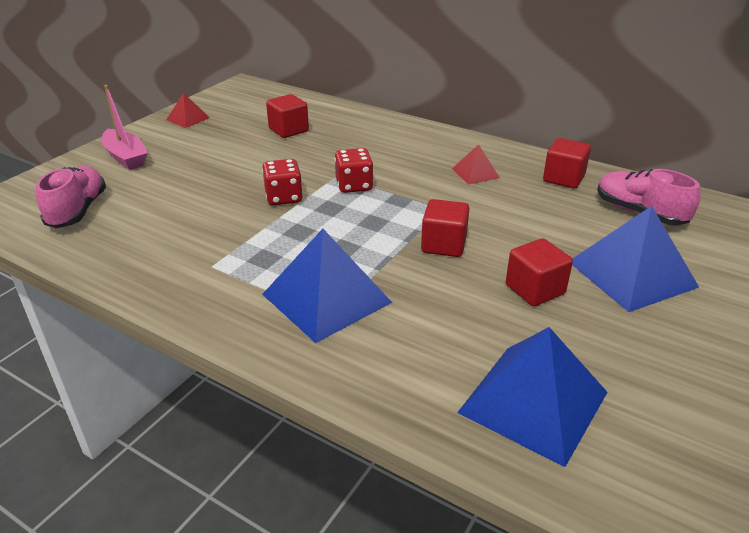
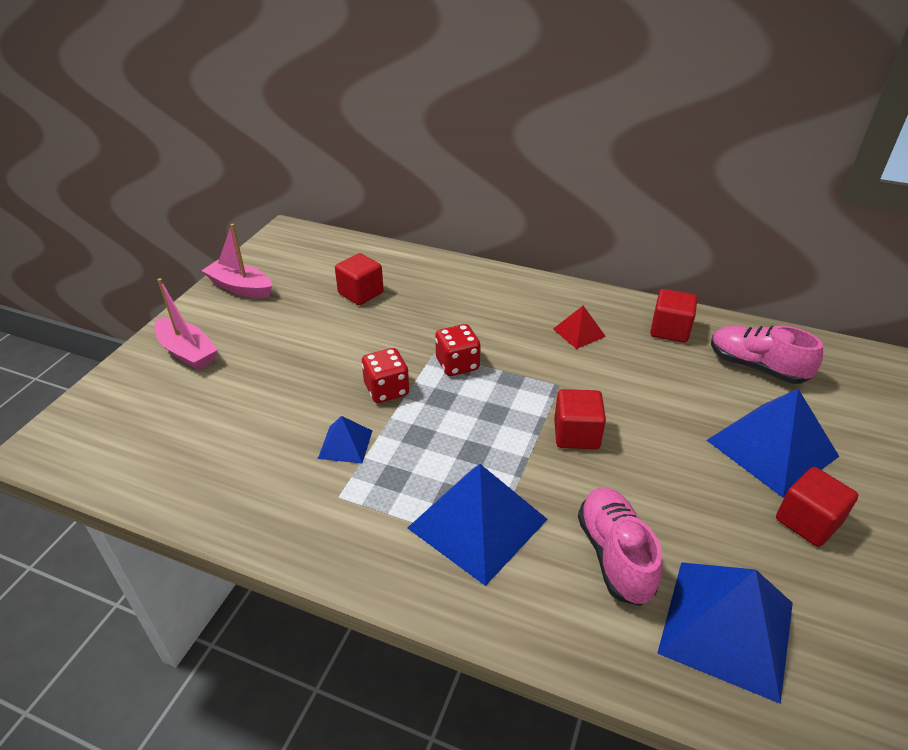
camera: 10 degrees left, 5 degrees up
pink shoe [36,166,106,228] -> pink shoe moved to [578,488,663,606]
red pyramid [166,93,210,128] -> pink boat [202,224,272,298]
red cube [506,238,573,306] -> red cube moved to [776,467,858,547]
none -> blue pyramid [318,416,372,463]

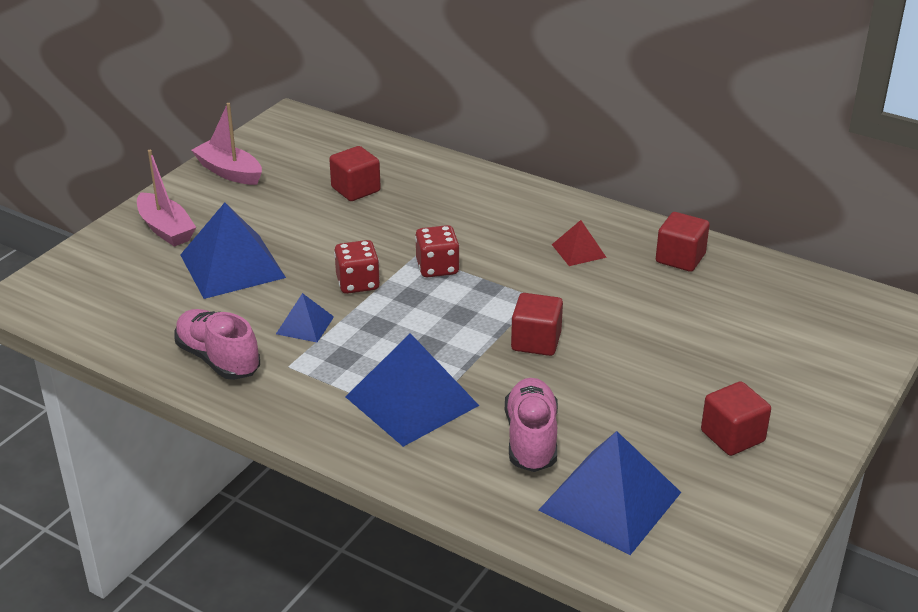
camera: 10 degrees right, 5 degrees down
blue pyramid [707,389,839,498] -> blue pyramid moved to [180,203,286,299]
pink shoe [711,325,823,384] -> pink shoe moved to [174,309,260,380]

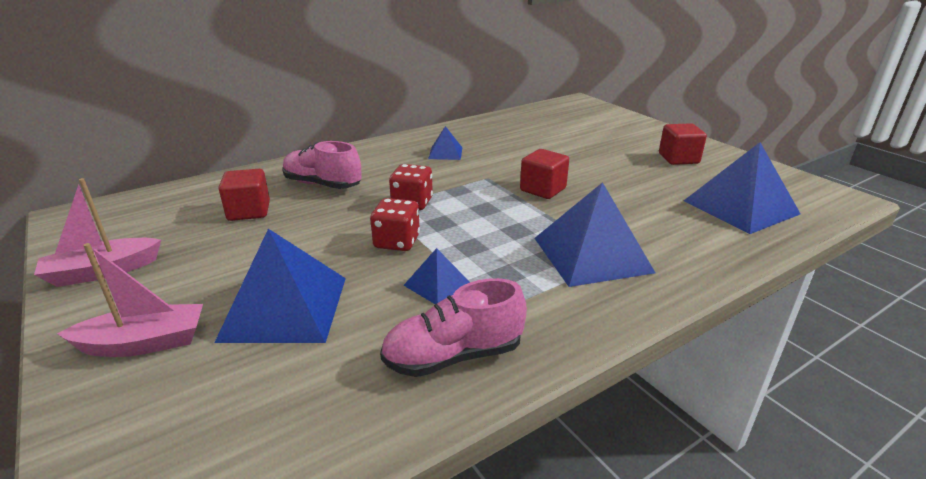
camera: 65 degrees left, 5 degrees down
pink shoe [505,378,558,472] -> pink shoe moved to [282,141,362,189]
red pyramid [552,220,607,266] -> blue pyramid [428,126,462,160]
red cube [656,212,710,272] -> none

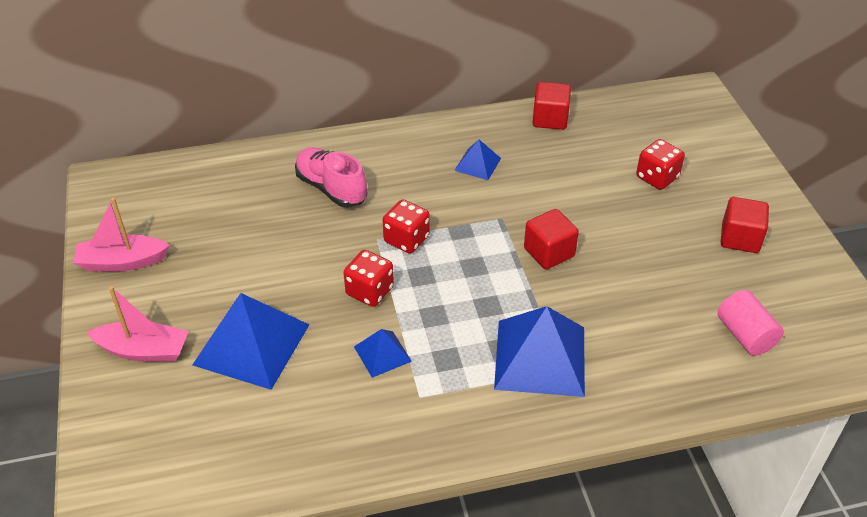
camera: 20 degrees right, 15 degrees up
red cube [219,169,270,221] -> red cube moved to [533,82,571,130]
pink shoe [380,278,527,377] -> none
blue pyramid [684,142,800,234] -> pink cylinder [717,290,784,356]
none -> red dice [636,139,685,190]

